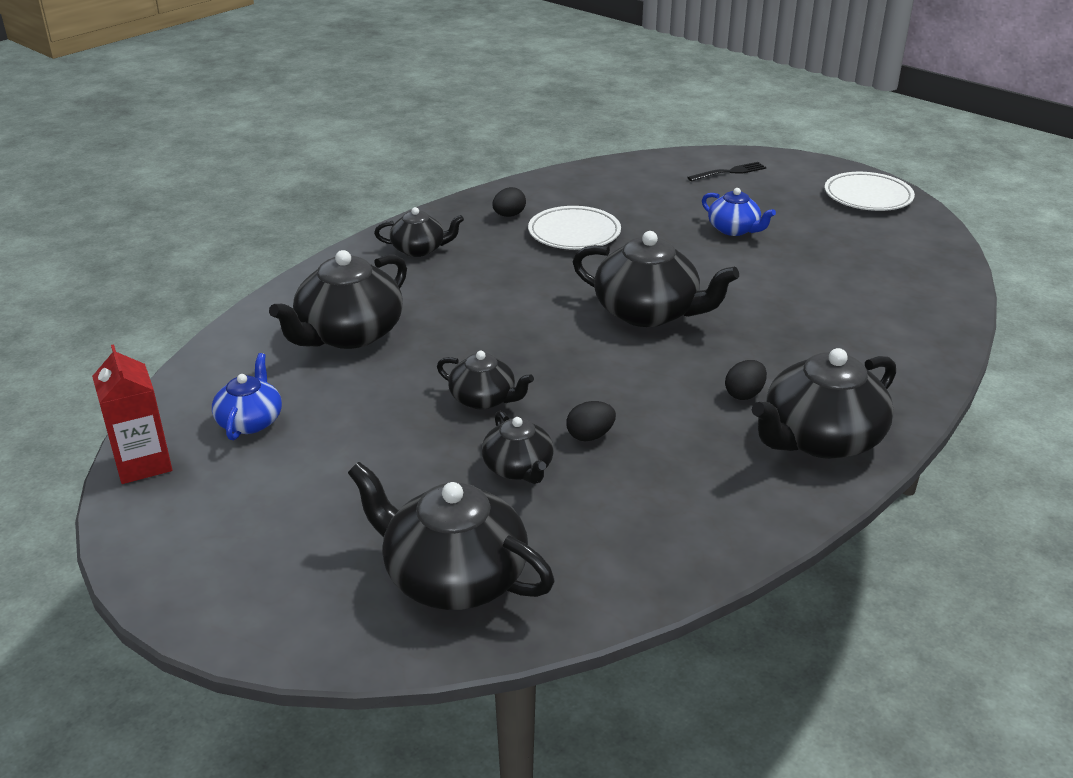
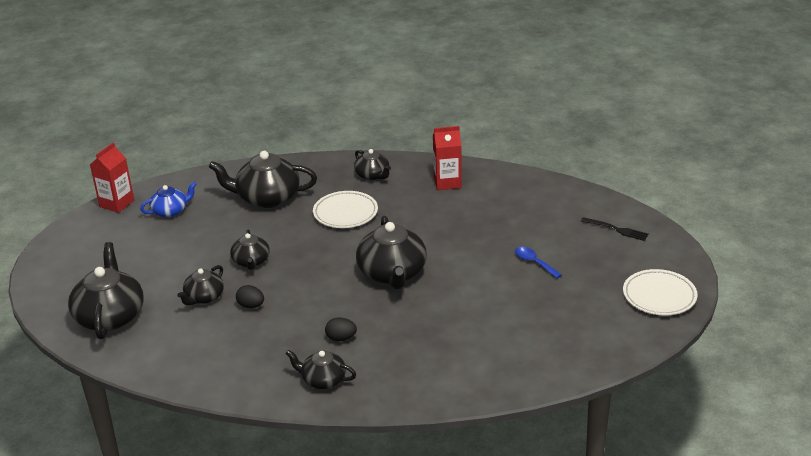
camera: 55 degrees right, 0 degrees up
black egg [492,187,526,217] -> red carton [433,126,462,190]
white plate [528,206,621,250] -> white plate moved to [313,191,378,228]
blue teapot [702,188,776,236] -> blue spoon [515,247,562,279]
black teapot [752,348,896,459] -> black teapot [286,350,356,389], size x0.57

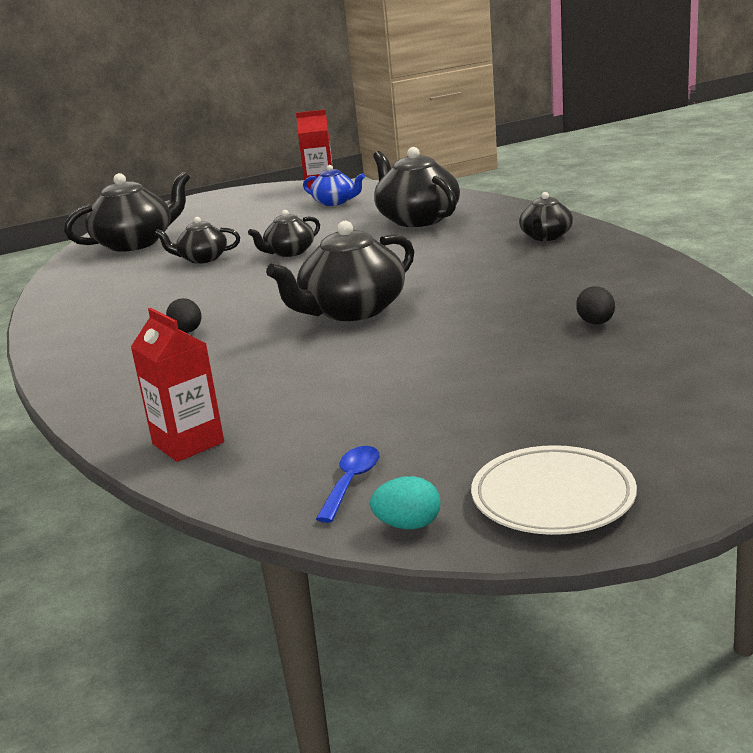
camera: 60 degrees right, 10 degrees down
black egg [236,285,264,308] -> black egg moved to [576,286,615,325]
black teapot [286,350,356,389] -> none
white plate [313,191,378,228] -> none
red carton [433,126,462,190] -> red carton moved to [131,308,224,462]
blue spoon [515,247,562,279] -> blue spoon moved to [316,446,380,523]
black fork [581,217,649,241] -> none
none -> turquoise egg [370,476,441,529]

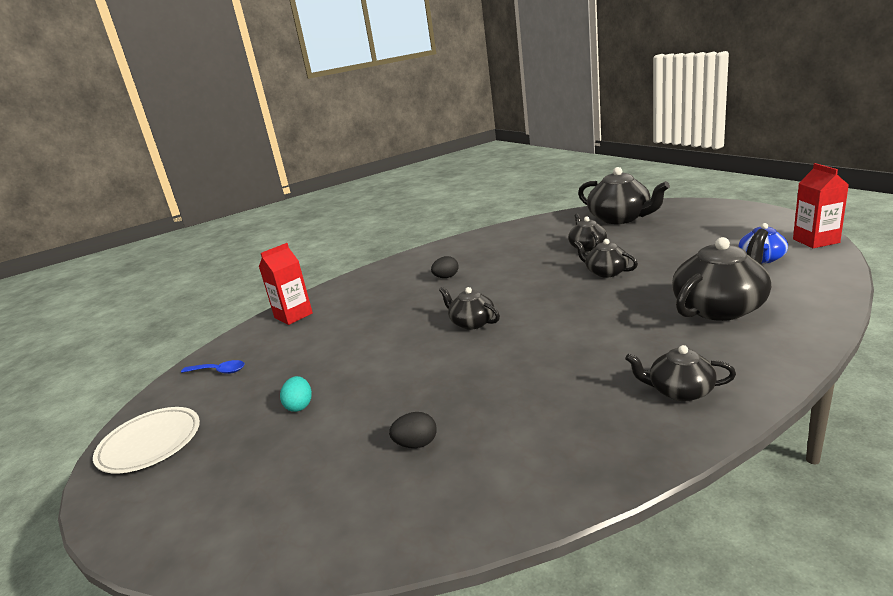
camera: 85 degrees right, 0 degrees up
black teapot [266,221,414,321] -> black teapot [439,287,500,330], size x0.57
turquoise egg [370,476,441,529] -> turquoise egg moved to [280,376,312,412]

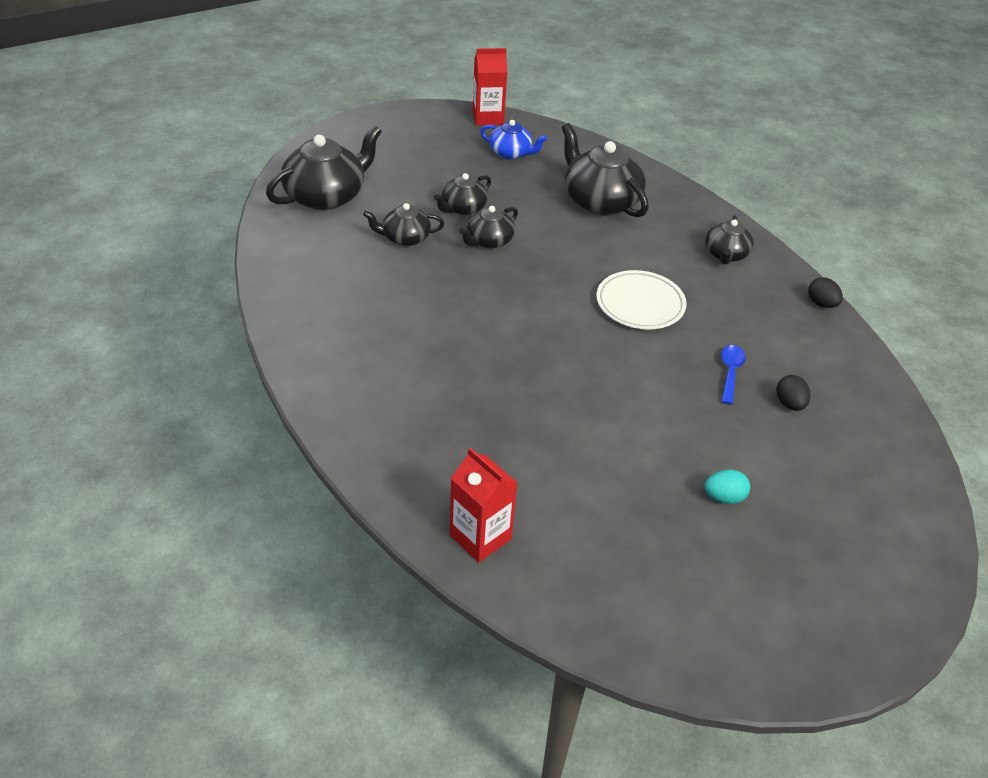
camera: 95 degrees left, 20 degrees up
white plate [93,407,200,473] -> white plate moved to [596,270,686,329]
blue spoon [181,360,245,374] -> blue spoon moved to [721,345,746,405]
black egg [431,256,459,278] -> black egg moved to [808,277,843,308]
black teapot [439,287,500,330] -> black teapot moved to [434,173,491,215]

